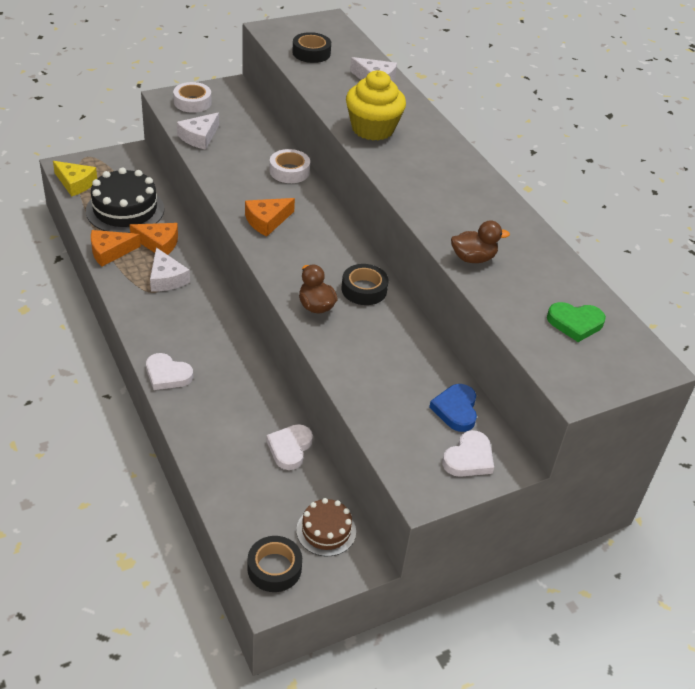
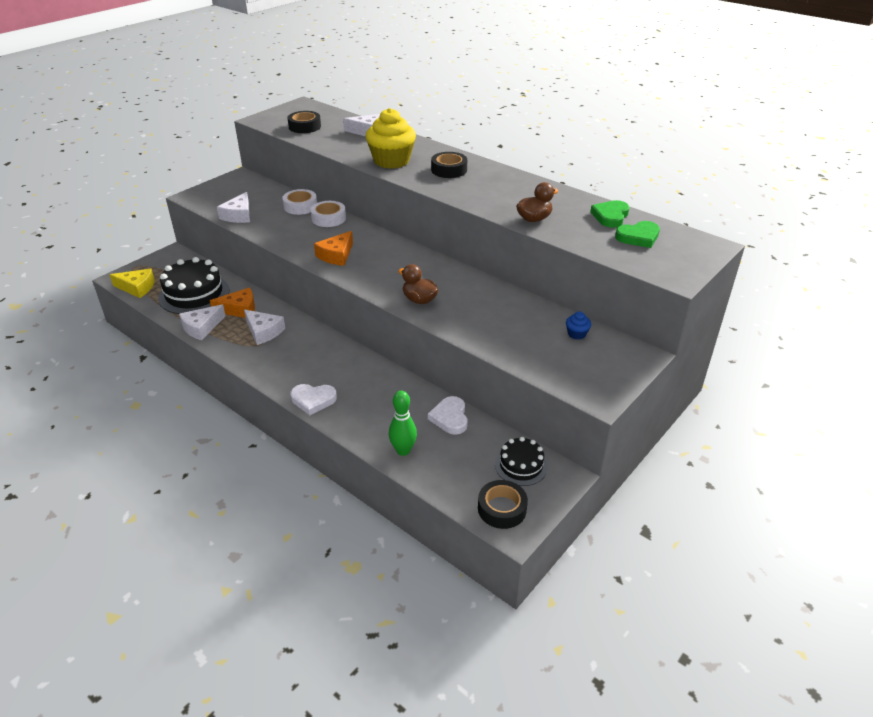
camera: 20 degrees left, 5 degrees down
orange cheese [91,230,141,266] -> white cheese [179,304,226,340]
white tape [173,82,211,113] -> white tape moved to [282,189,317,215]
brown cake [296,498,356,556] -> black cake [495,437,548,486]
black tape [342,264,388,305] -> black tape moved to [431,152,467,178]
blue heart [429,384,477,432] -> blue cupcake [566,311,591,340]
white heart [442,430,494,477] -> none
none -> green bowling pin [389,391,417,456]
none -> green heart [590,200,630,228]

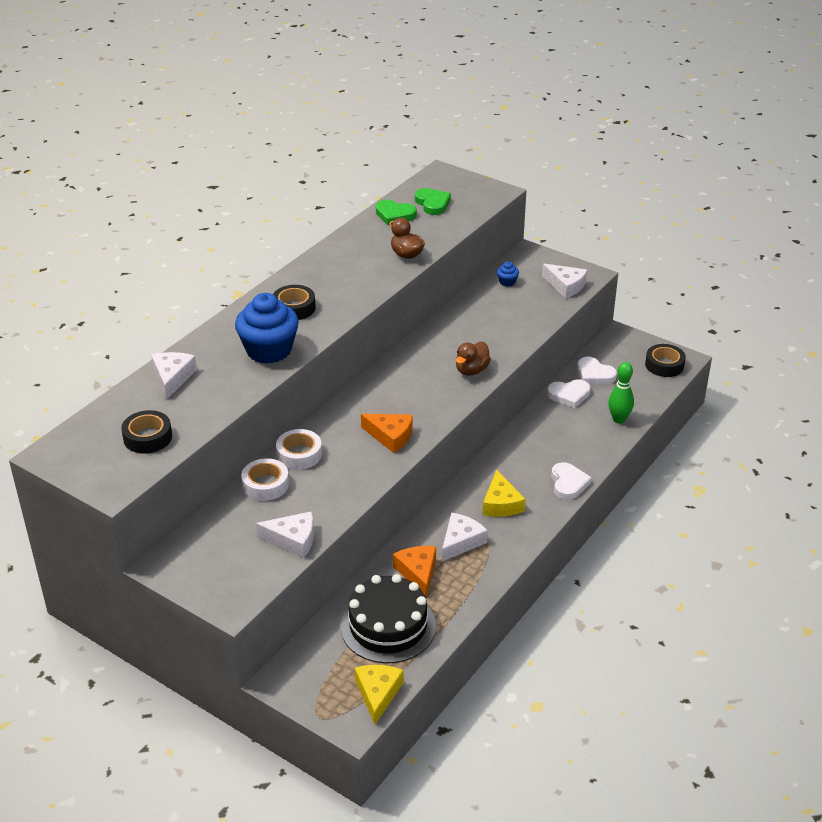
camera: 95 degrees left, 0 degrees up
white cheese [179,304,226,340] -> white cheese moved to [542,264,587,299]
yellow cupcake [366,108,416,169] -> blue cupcake [235,293,299,364]
black cake [495,437,548,486] -> none
none -> yellow cheese [483,470,525,517]
none -> white heart [577,357,617,384]

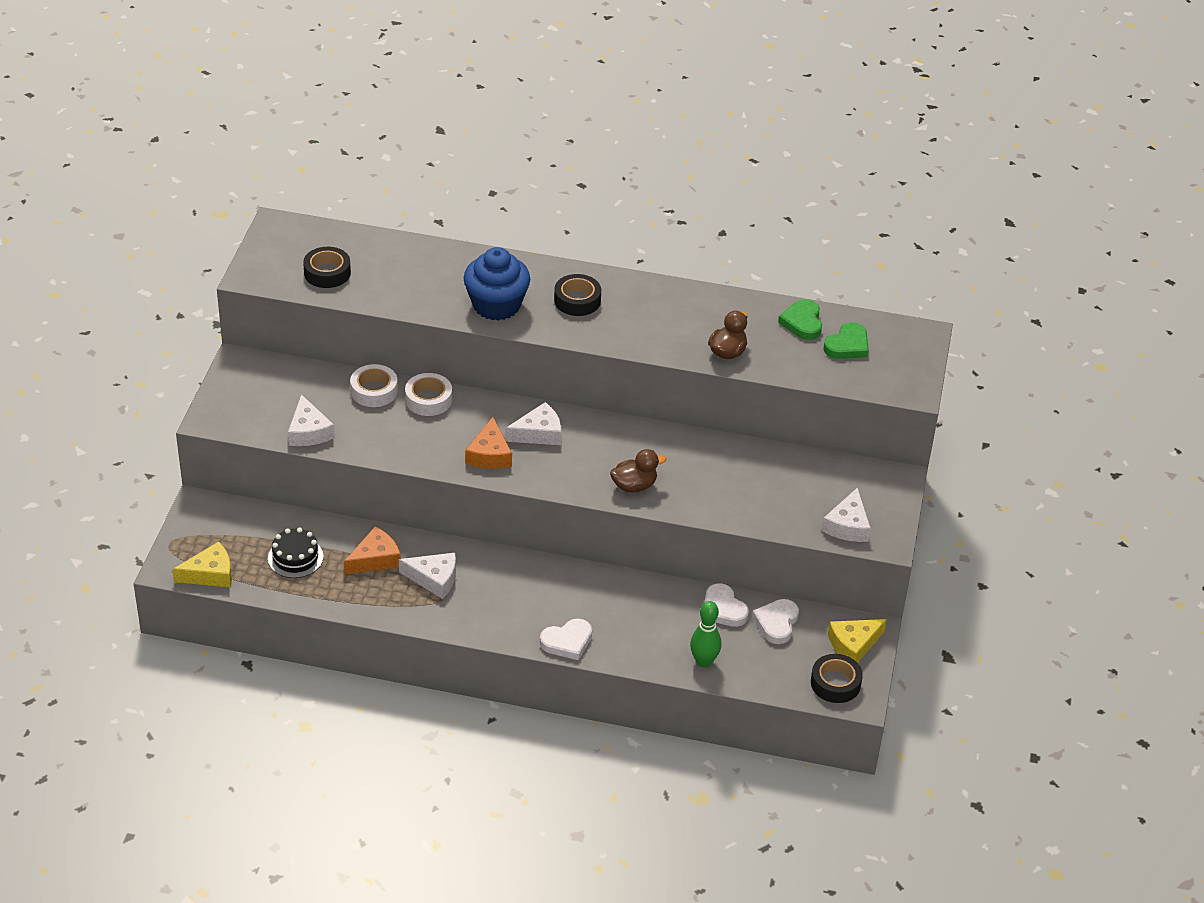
camera: 65 degrees right, 5 degrees up
white cheese [151,352,197,399] -> white cheese moved to [505,402,561,445]
black cake [341,574,436,663] -> black cake [268,528,324,578], size x0.58
brown duck [456,342,491,375] -> brown duck turned 150 degrees clockwise [610,449,666,493]
yellow cheese [483,470,525,517] -> yellow cheese moved to [828,619,887,663]
blue cupcake [497,261,519,287] -> none

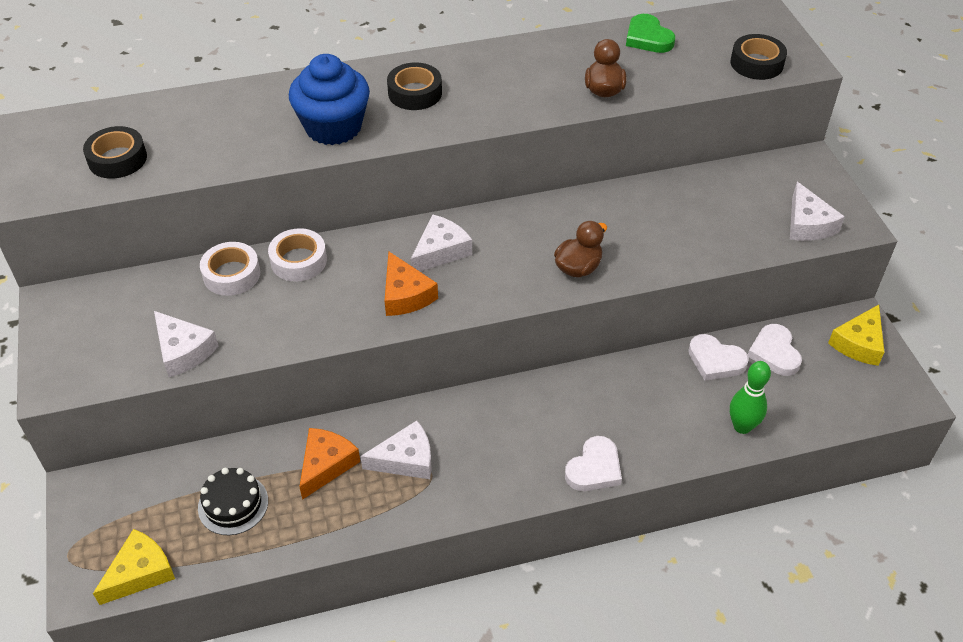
camera: 25 degrees left, 5 degrees up
black tape [811,654,863,703] -> black tape moved to [731,34,787,80]
green heart [823,322,869,359] -> none

